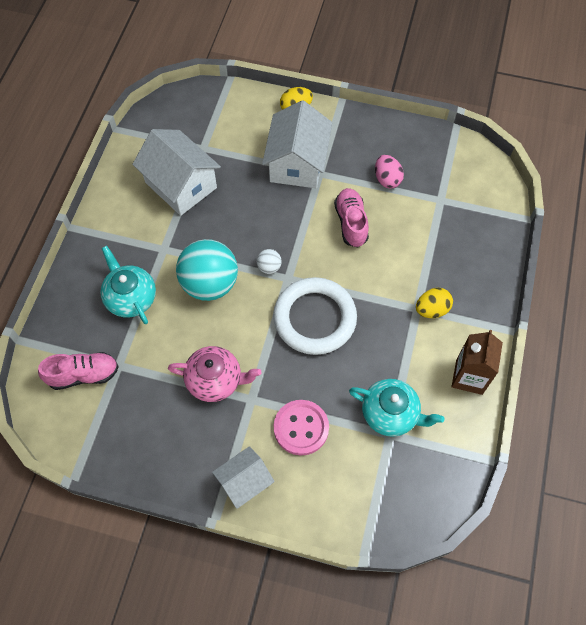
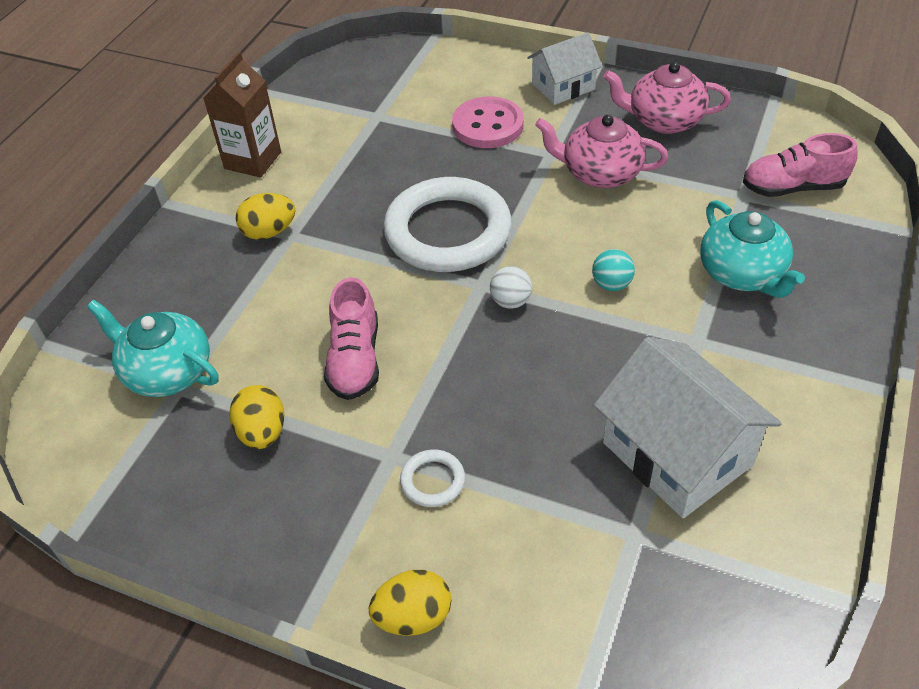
camera: 170 degrees left, 15 degrees down
turquoise ball [176,239,238,301] -> turquoise ball [592,249,635,291], size x0.42
white house [262,100,332,188] -> white ring [400,449,465,507]
turquoise teapot [349,379,444,437] -> turquoise teapot moved to [87,300,219,397]
pink egg [375,155,404,189] -> yellow egg [229,385,284,449]
none -> pink teapot [603,62,731,134]

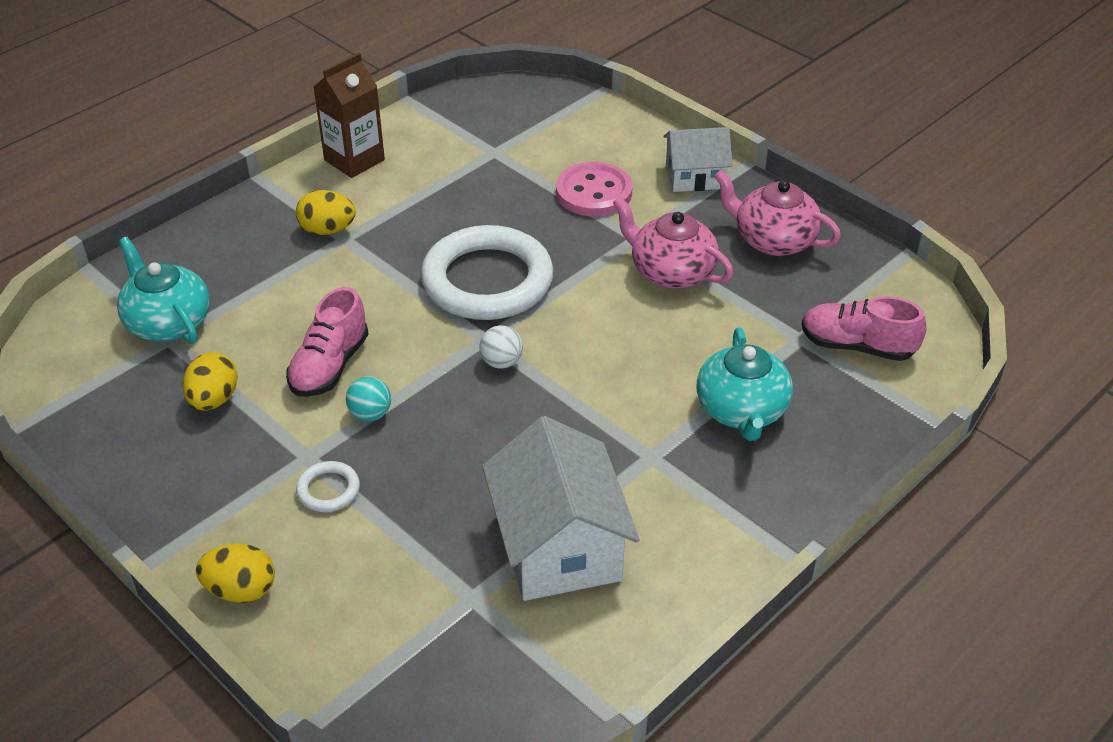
camera: 20 degrees right, 5 degrees down
turquoise ball [592,249,635,291] -> turquoise ball moved to [346,376,391,421]

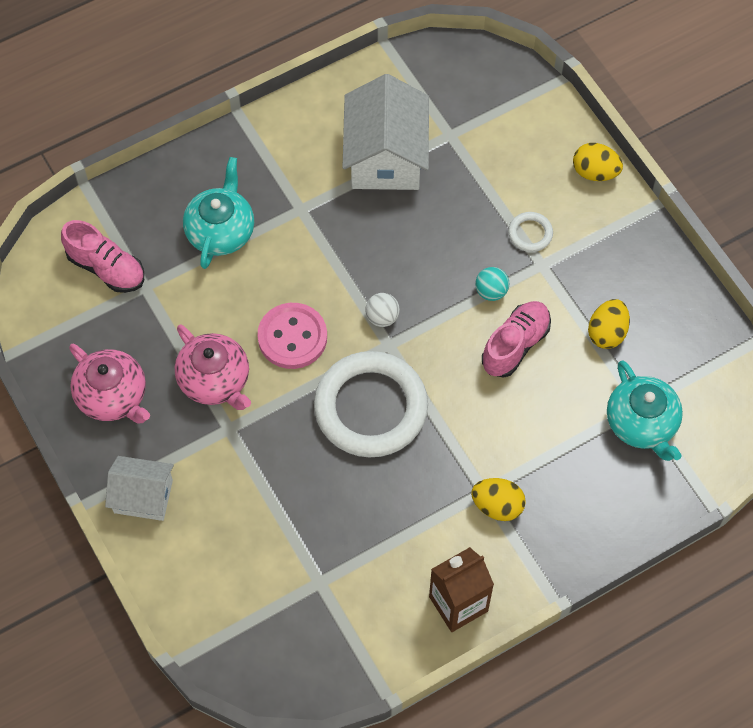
camera: 165 degrees left, 20 degrees up
pink button [556,162,632,217] -> pink button moved to [257,303,327,369]

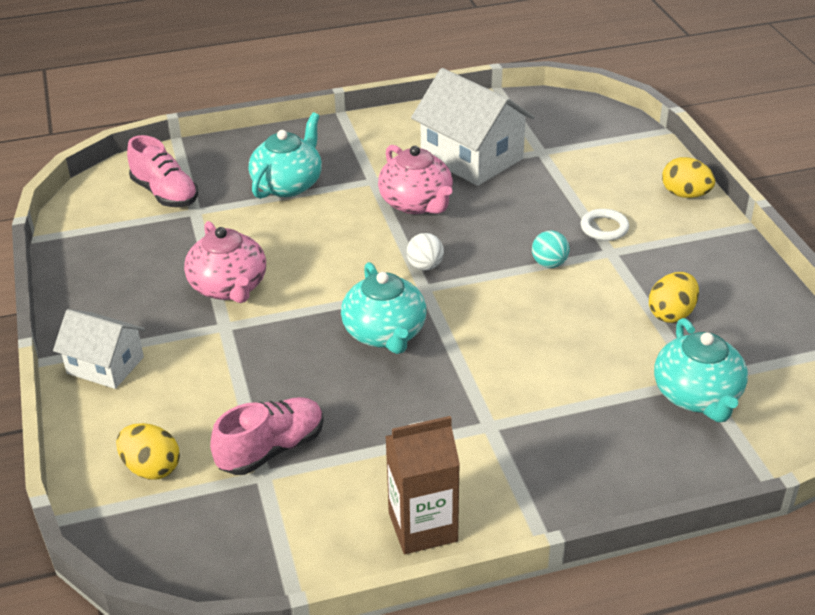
camera: 15 degrees right, 25 degrees down
pink teapot [69,344,150,424] -> pink teapot moved to [378,145,453,214]
pink button [257,303,327,369] -> none
white ring [314,351,428,457] -> turquoise teapot [341,262,427,354]
white house [342,74,429,190] -> white house turned 60 degrees counterclockwise [411,68,535,186]
yellow egg [471,478,526,521] -> yellow egg moved to [116,423,180,480]
pink shoe [482,301,551,378] -> pink shoe moved to [210,397,324,475]

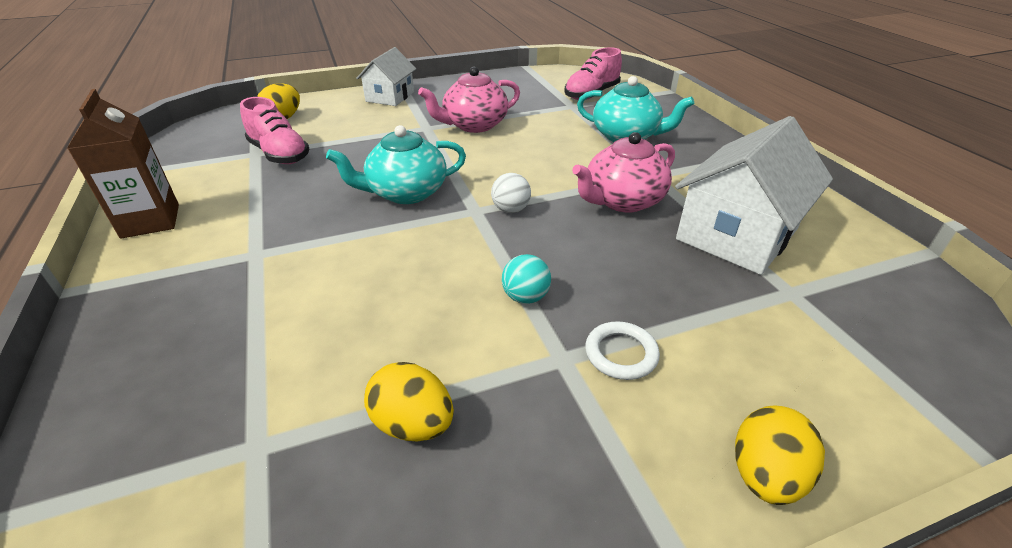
camera: 85 degrees right, 0 degrees up
turquoise teapot [654,318,748,422] -> none

